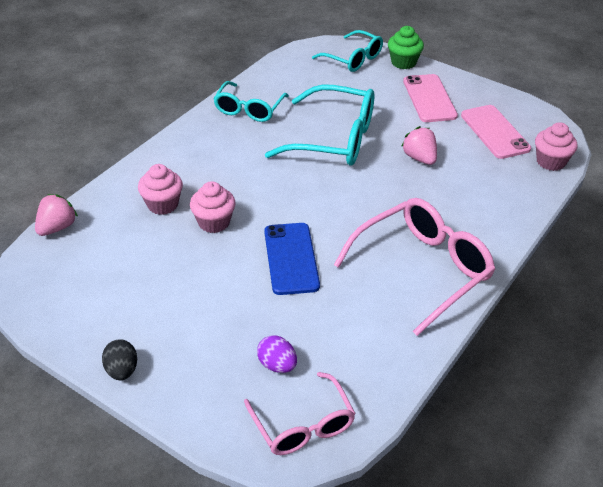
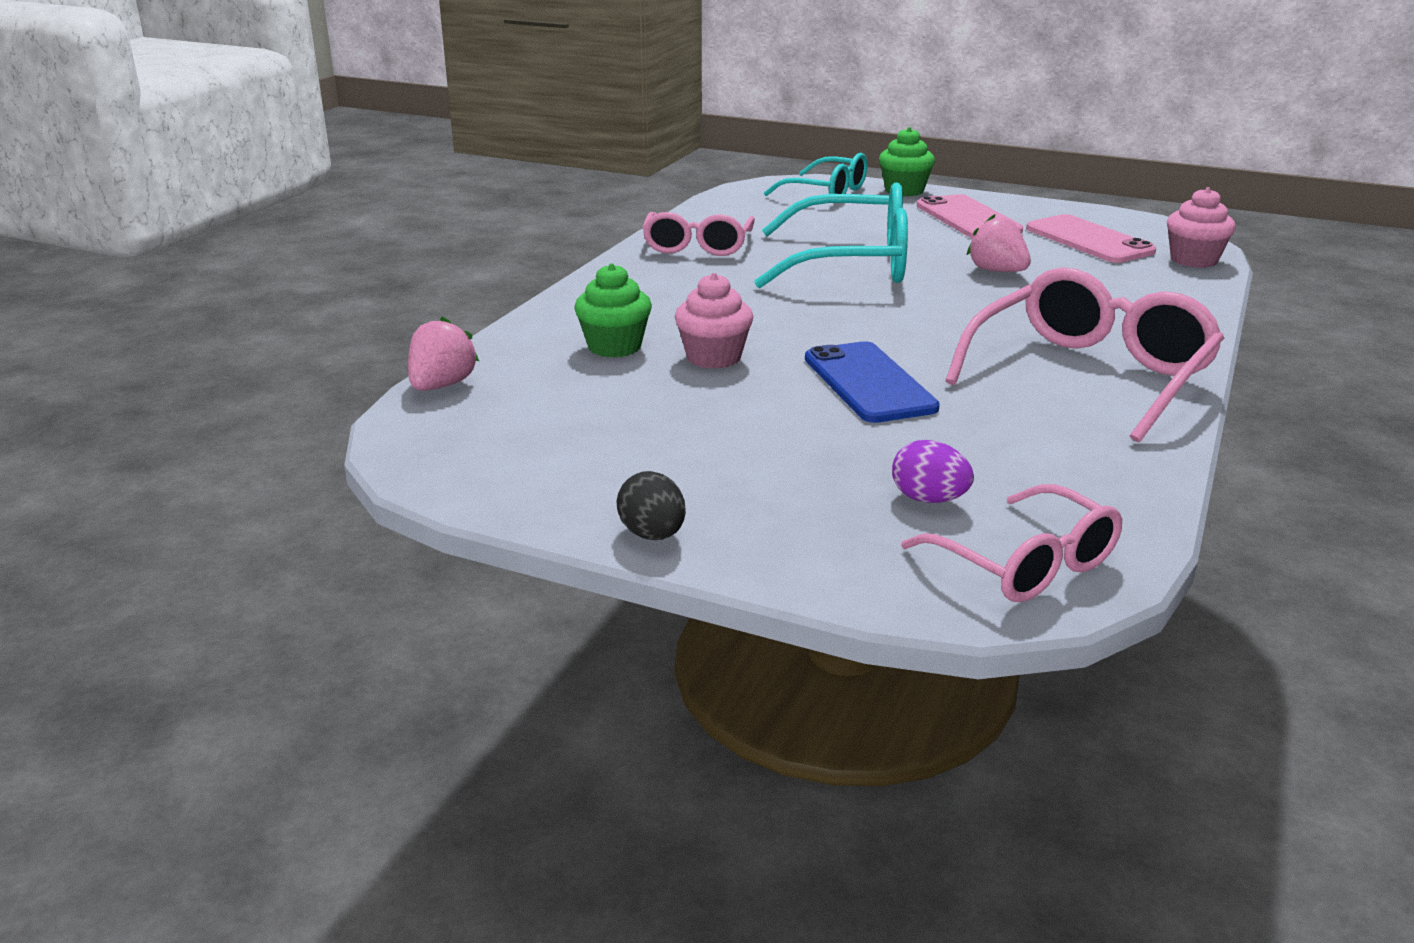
camera: 10 degrees left, 15 degrees down
pink cupcake [138,164,183,215] -> green cupcake [574,263,652,358]
turquoise glasses [213,81,289,122] -> pink glasses [642,212,755,256]

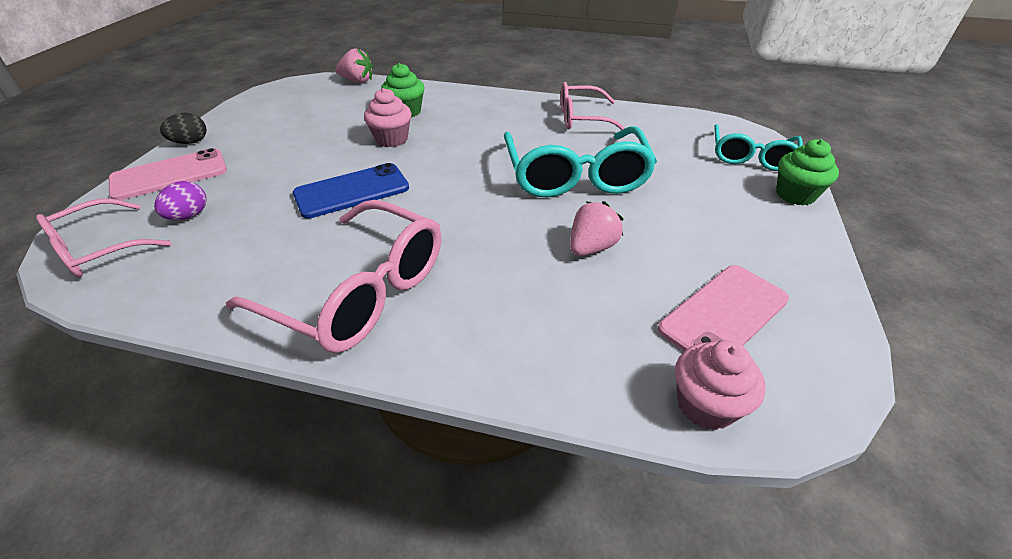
camera: 80 degrees right, 15 degrees up
pink phone [917,194,1023,238] -> pink phone moved to [109,148,227,200]

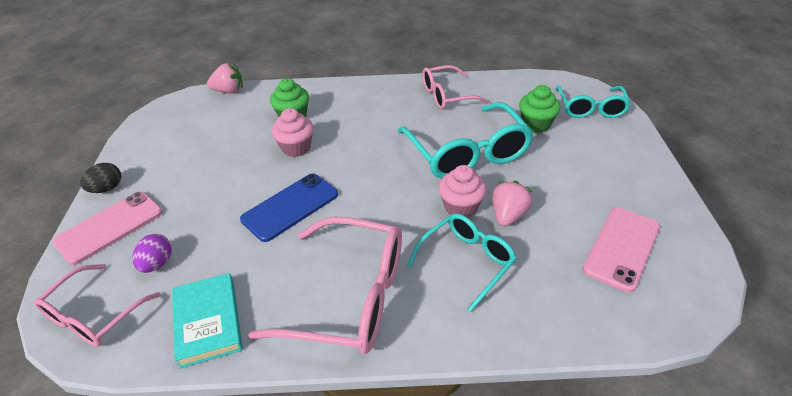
camera: 15 degrees left, 0 degrees up
pink cupcake [675,340,766,430] -> pink cupcake moved to [439,165,487,218]
green cupcake [776,139,839,205] -> green cupcake moved to [519,85,561,133]
none -> turquoise book [172,273,243,369]
none -> turquoise glasses [407,213,517,312]

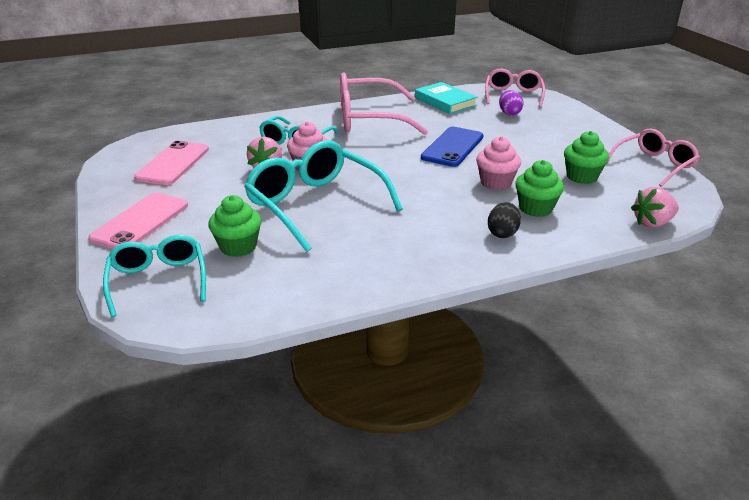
camera: 160 degrees right, 10 degrees down
pink phone [52,191,163,265] -> pink phone moved to [89,193,188,249]
black egg [80,163,121,193] -> black egg moved to [488,202,521,238]
pink glasses [422,65,489,109] -> pink glasses moved to [607,129,700,187]
none -> green cupcake [564,131,609,184]

